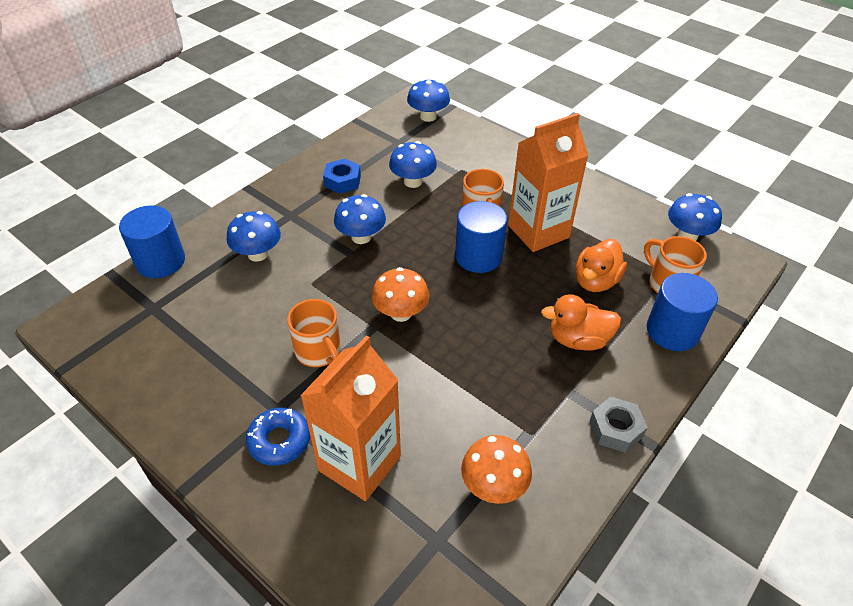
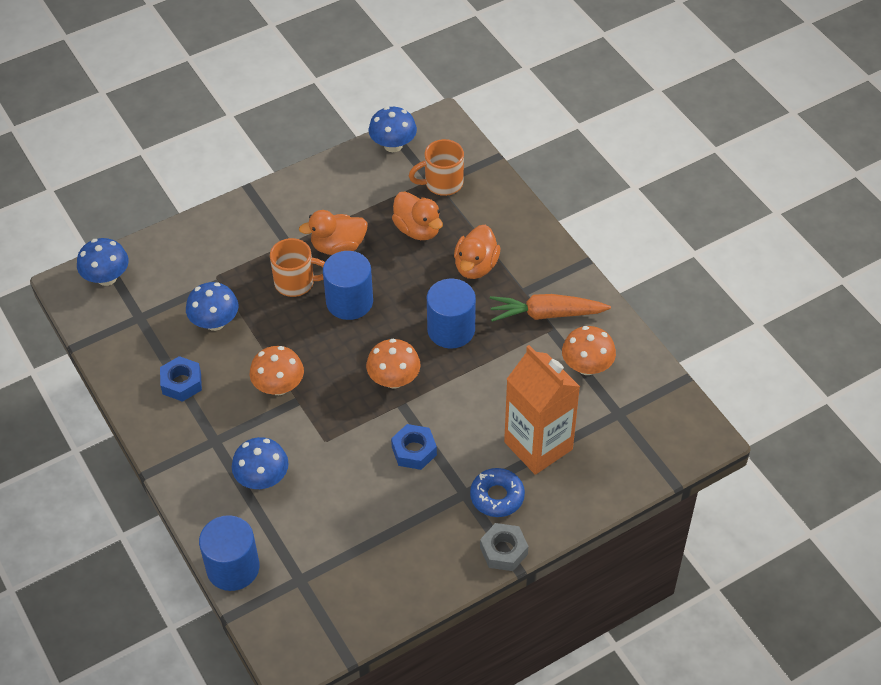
camera: 70 degrees left, 5 degrees up
orange mug [287,299,341,367] -> blue nut [391,424,437,470]
blue mushroom [334,194,386,244] -> orange mushroom [250,346,304,395]
orange carton [508,113,589,252] -> orange duck [299,210,368,255]
grey nut [590,397,648,453] -> grey nut moved to [480,523,528,571]
blue cylinder [647,273,718,351] -> blue cylinder moved to [427,279,476,348]
none -> orange carrot [490,294,611,322]

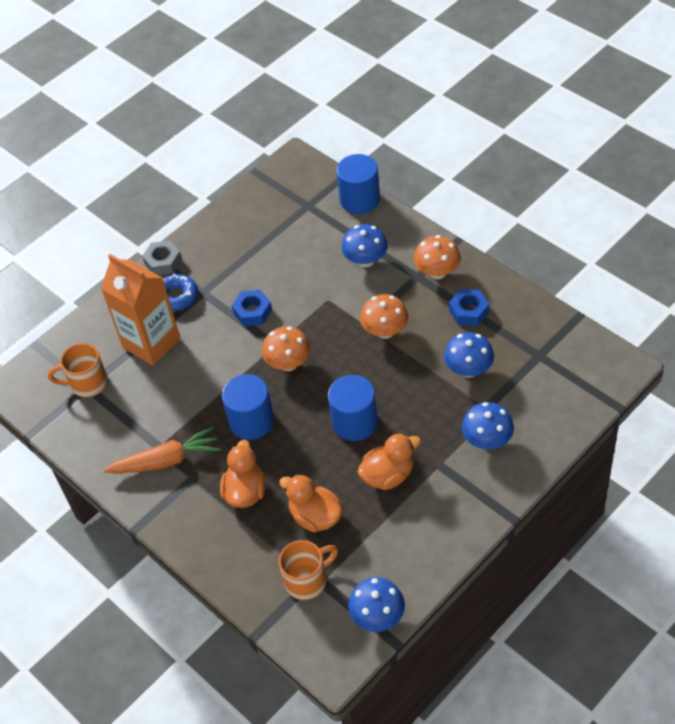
camera: 170 degrees right, 0 degrees up
blue mushroom [77,238,129,286] -> blue mushroom moved to [462,402,514,449]
orange mug [270,238,325,297] -> orange mug moved to [48,343,108,398]
orange mushroom [562,326,616,375] -> orange mushroom moved to [414,235,461,279]

